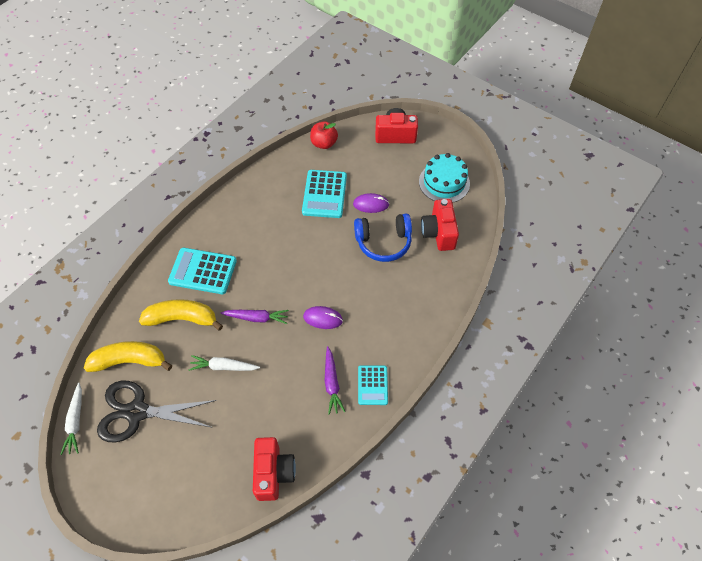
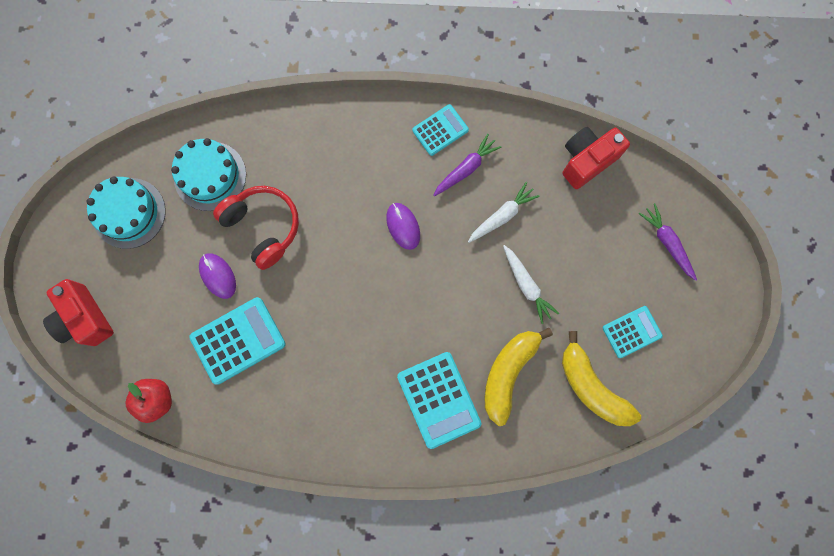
camera: 125 degrees left, 20 degrees up
white carrot [60,383,82,455] -> white carrot moved to [468,182,540,243]
black scissors [97,381,217,442] -> turquoise calculator [603,306,663,358]
yellow banana [139,299,223,331] -> yellow banana turned 60 degrees clockwise [485,327,553,426]
purple carrot [221,310,289,324] -> purple carrot moved to [639,203,697,281]
blue headphones [354,213,412,262] -> red headphones [213,186,299,270]
red camera [421,199,459,251] -> turquoise cake [171,138,246,211]

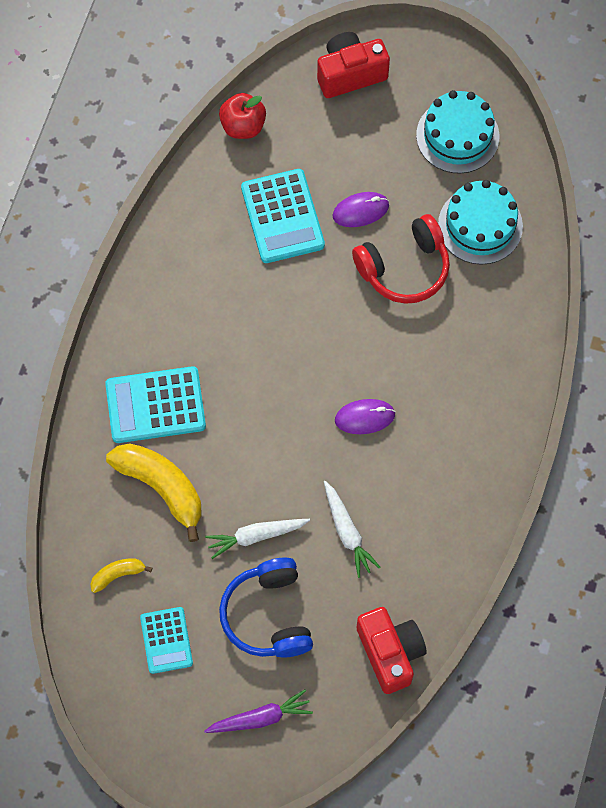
camera: 105 degrees right, 10 degrees down
turquoise calculator [412,104,469,156] -> none
purple carrot [433,134,502,197] -> none
yellow banana [562,331,641,426] -> yellow banana [90,558,152,593], size x0.49
none -> blue headphones [219,558,313,658]

